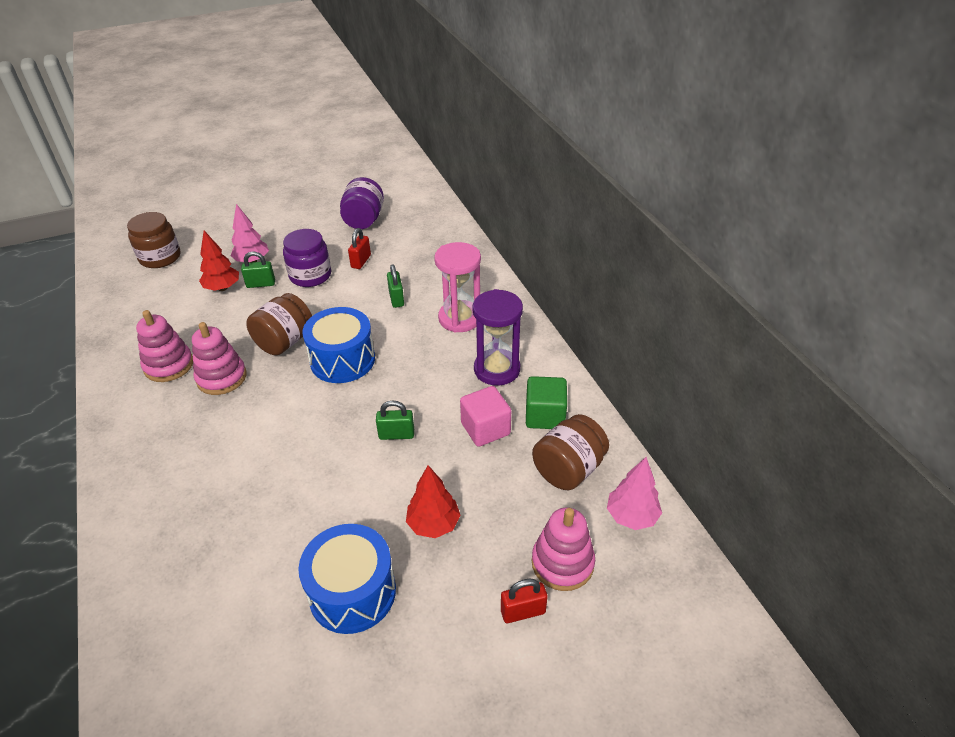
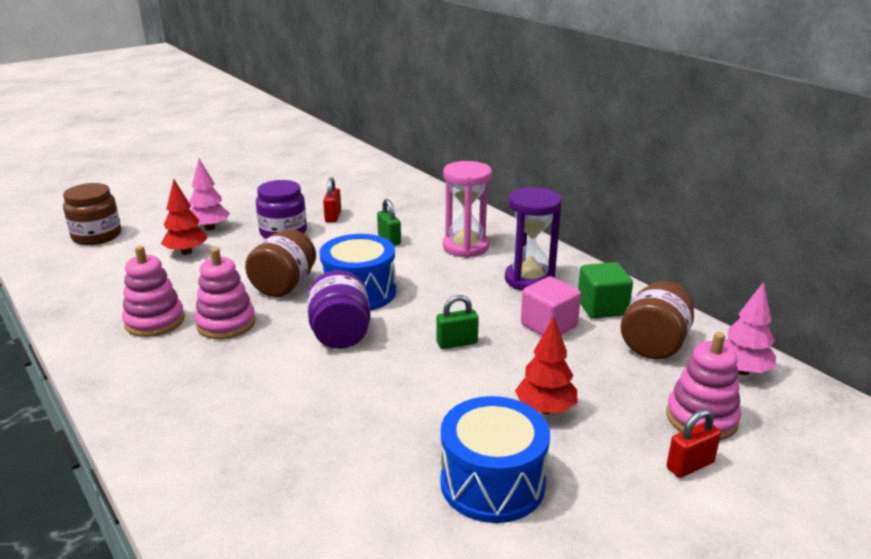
camera: 15 degrees left, 15 degrees down
green padlock [241,251,275,288] -> none
purple jar [340,177,384,229] -> purple jar moved to [307,270,371,349]

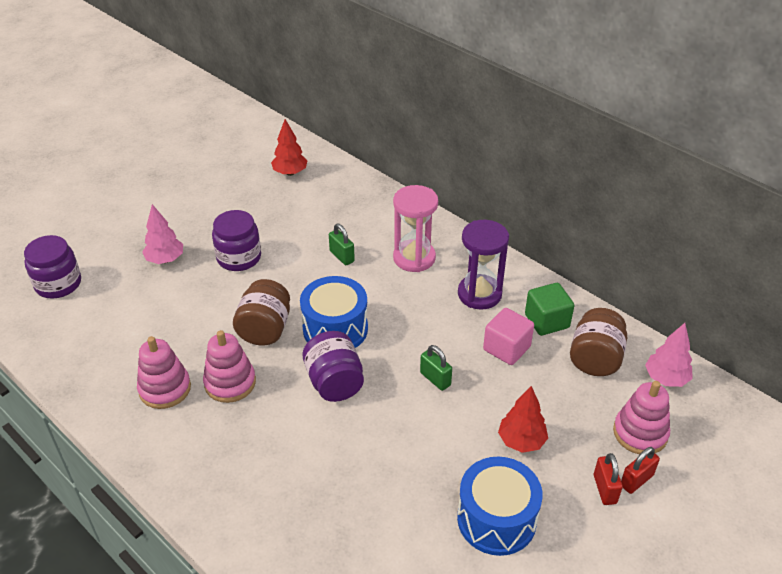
camera: 10 degrees left, 15 degrees up
brown jar [63,183,121,245] -> purple jar [24,235,81,299]
red tree [161,179,208,255] -> red tree moved to [271,119,308,176]
red padlock [323,177,341,222] -> red padlock moved to [594,453,623,505]
green padlock [436,295,479,349] -> green padlock turned 75 degrees clockwise [420,345,452,391]

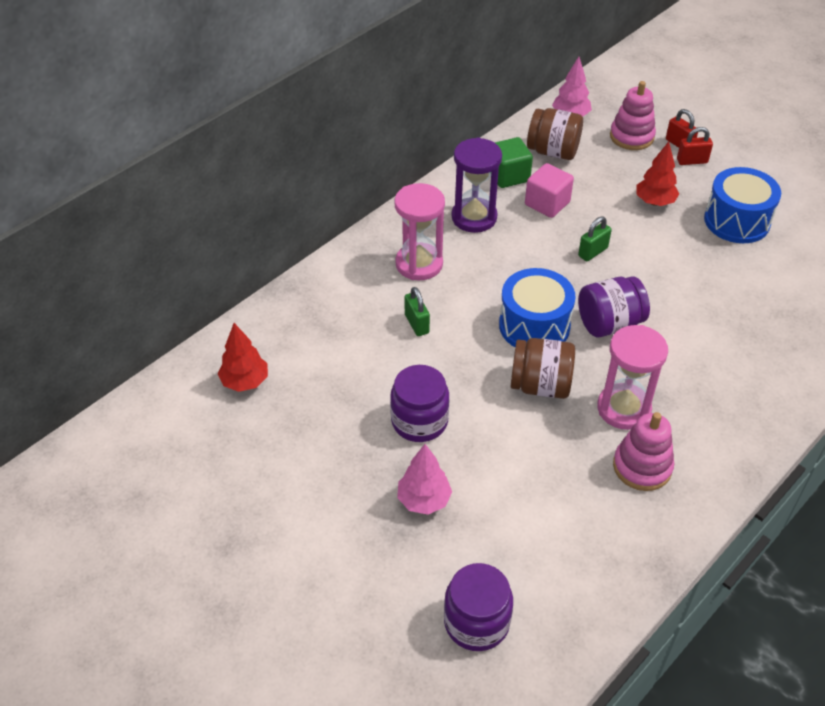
camera: 90 degrees left, 5 degrees up
pink stacking toy [203,330,256,403] -> pink hourglass [597,325,668,430]
green padlock [329,224,355,265] -> green padlock turned 75 degrees counterclockwise [405,287,430,336]

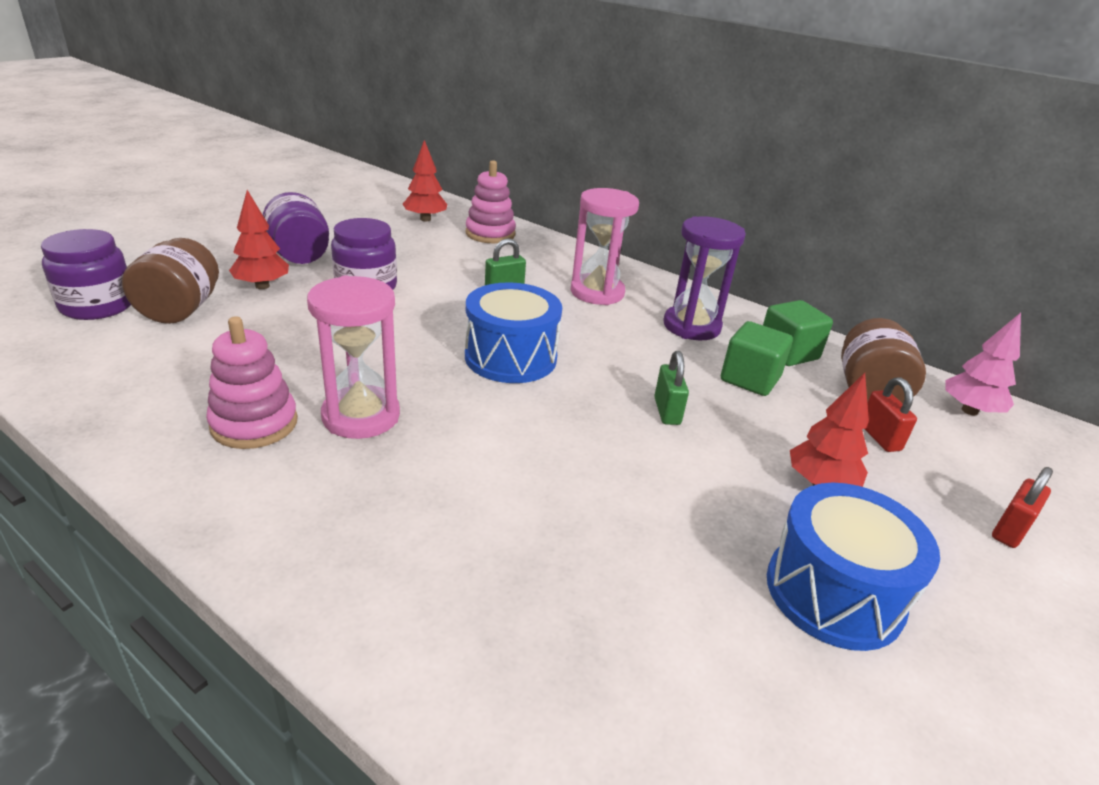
camera: 80 degrees right, 15 degrees down
pink tree [397,444,452,515] -> red tree [229,190,289,289]
brown jar [511,338,575,399] -> brown jar moved to [122,238,219,324]
pink cube [525,163,574,218] -> green cube [721,321,793,396]
green padlock [578,216,612,261] -> green padlock turned 45 degrees clockwise [654,351,689,425]
purple jar [578,277,650,337] -> purple jar moved to [263,192,329,264]
pink stacking toy [610,81,656,150] -> pink stacking toy moved to [466,160,516,243]
red padlock [677,127,713,165] -> red padlock moved to [865,378,917,452]

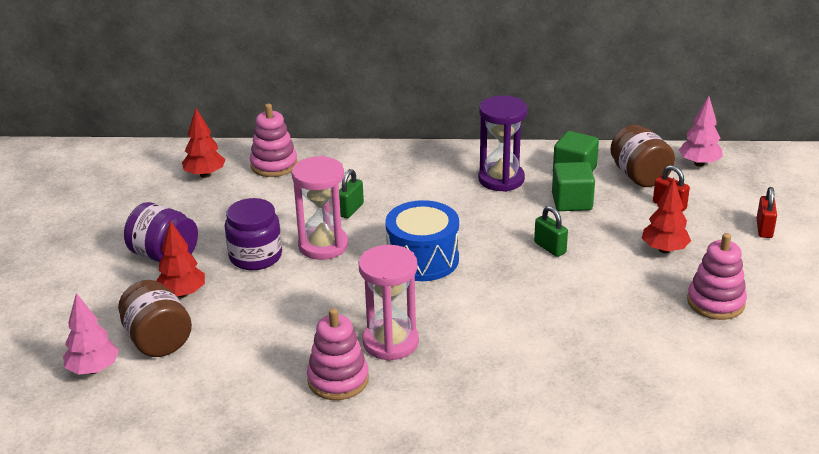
camera: 30 degrees left, 0 degrees up
purple jar [41,229,131,320] -> pink tree [63,293,119,375]
pink hourglass [570,188,639,305] -> pink hourglass moved to [292,156,348,260]
blue drum [767,483,940,651] -> pink stacking toy [687,233,747,320]

